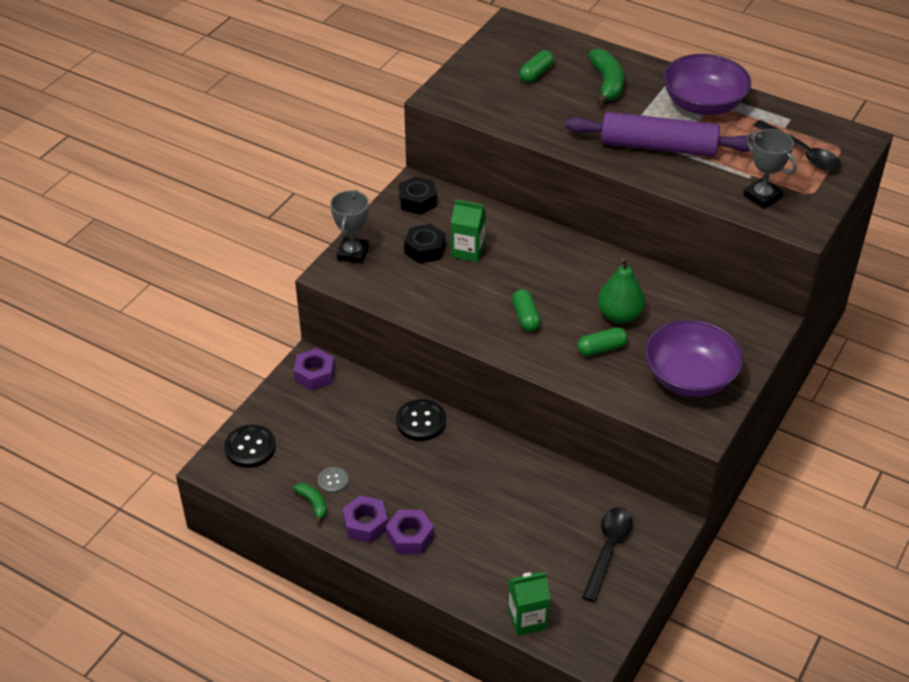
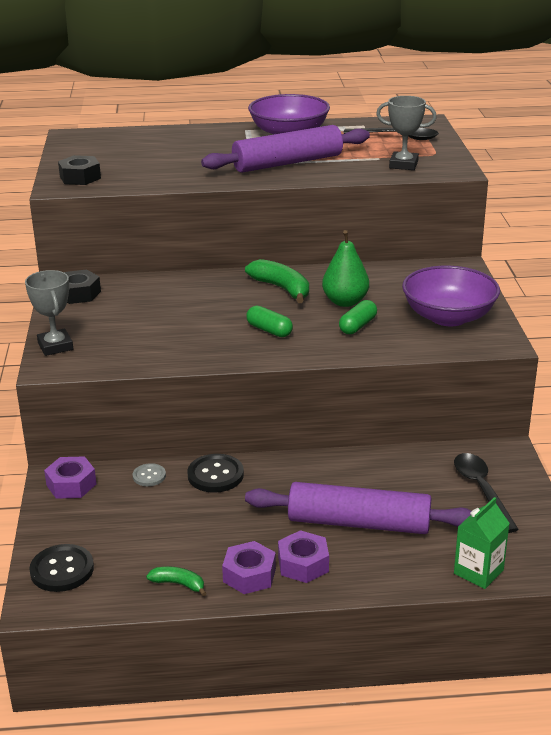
camera: 35 degrees left, 15 degrees down
grey button [318,467,349,493] -> grey button moved to [133,463,166,486]
black nut [404,224,446,264] -> black nut moved to [58,155,101,185]
green carton [451,200,486,262] -> none
green capsule [519,50,554,83] -> none
green banana [588,49,624,105] -> green banana moved to [245,259,309,303]
none -> purple rolling pin [245,482,471,534]

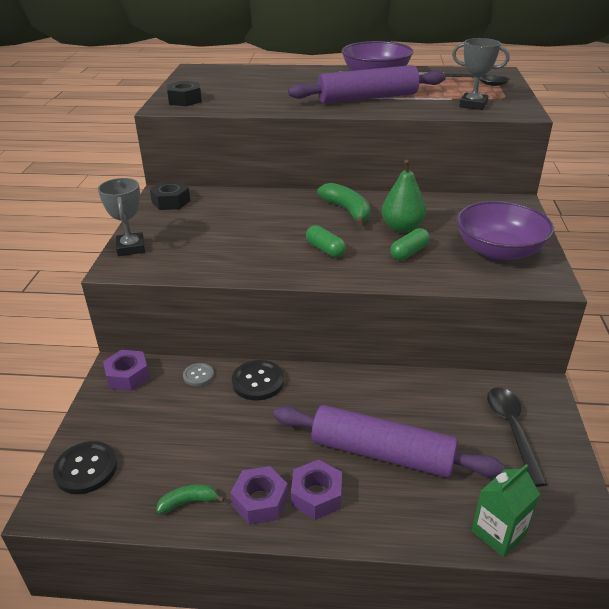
camera: 10 degrees right, 5 degrees up
green banana [146,567,207,596] -> green banana turned 45 degrees counterclockwise [156,484,225,514]

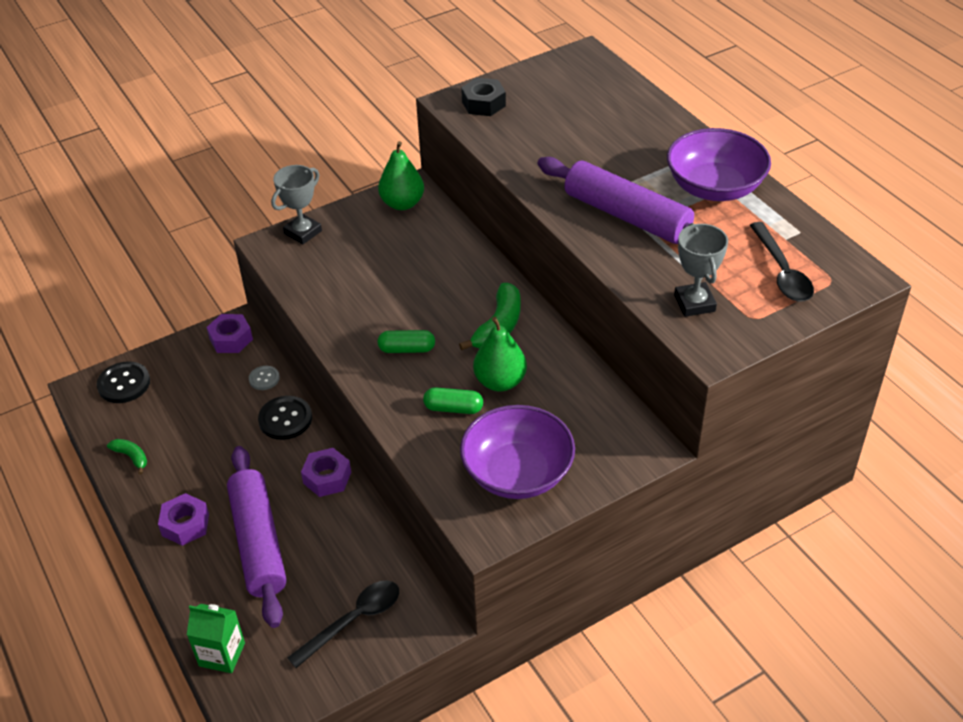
camera: 55 degrees right, 10 degrees up
black nut [150,181,190,210] -> green pear [378,141,424,210]
purple nut [230,466,288,525] -> purple nut moved to [301,448,351,497]
green capsule [306,225,346,258] -> green capsule turned 75 degrees clockwise [378,330,435,353]

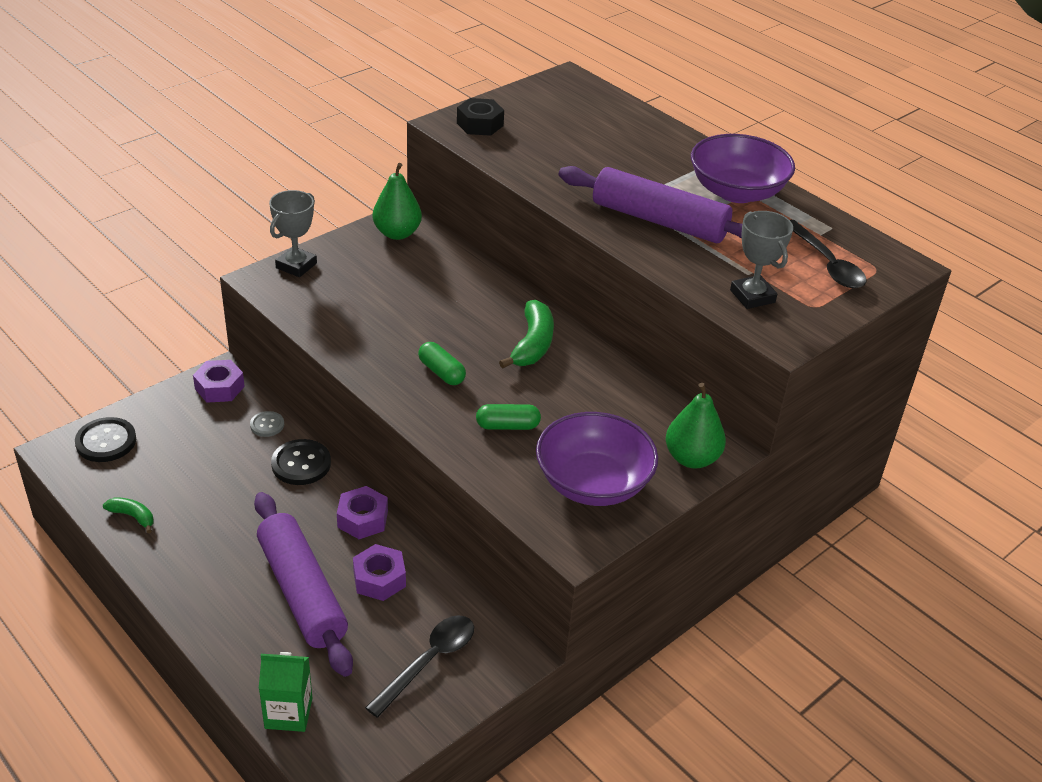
camera: 15 degrees left, 5 degrees down
purple nut [158,493,209,546] -> purple nut moved to [353,544,406,601]
green capsule [378,330,435,353] -> green capsule turned 60 degrees clockwise [418,342,466,385]
green pear [473,317,527,391] -> green pear moved to [666,383,726,468]

